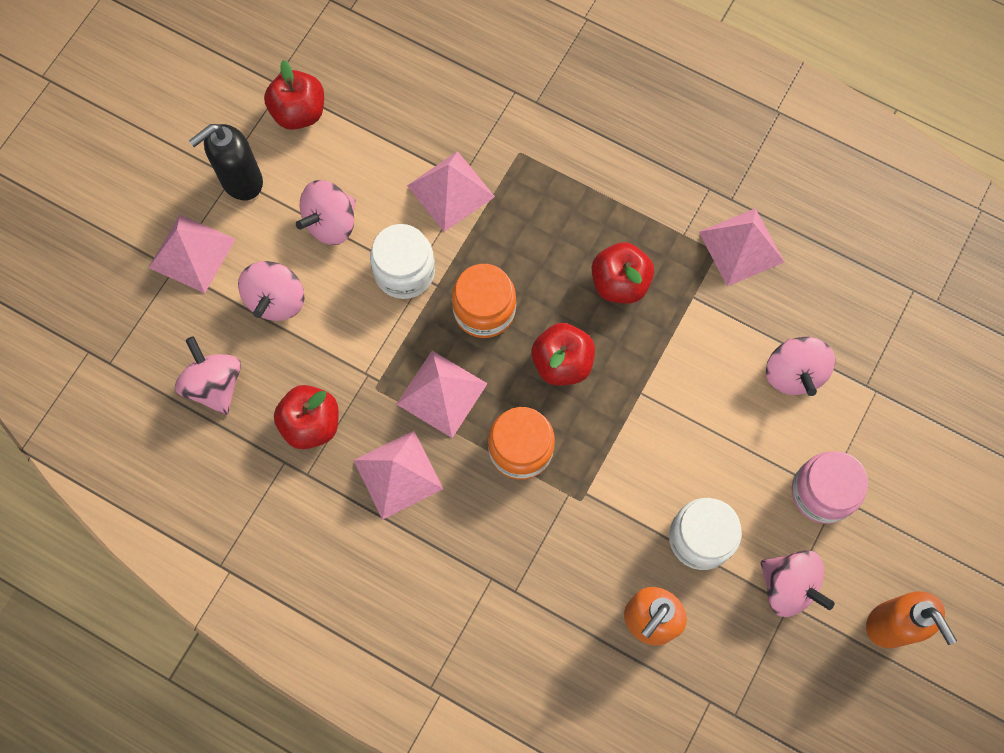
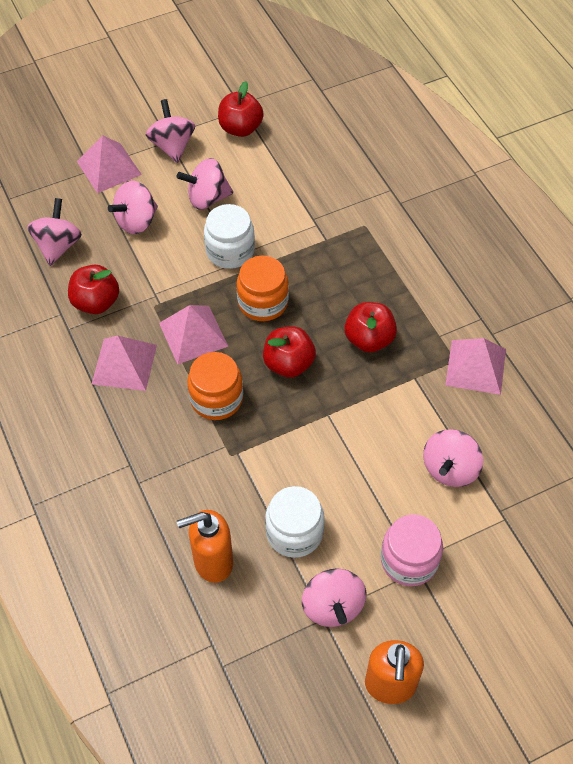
camera: 35 degrees right, 15 degrees down
black soap dispenser [189,124,263,200] -> pink spinning top [146,99,195,163]
pink pyramid [407,151,495,232] -> none

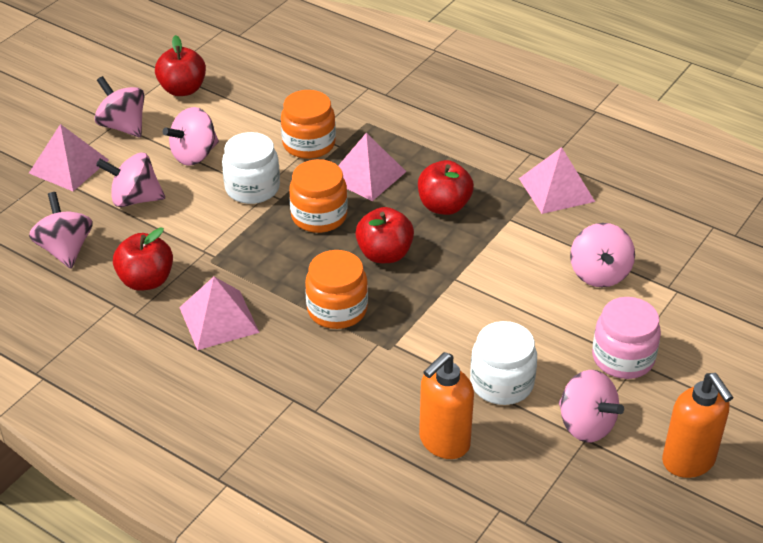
camera: 30 degrees left, 15 degrees down
pink spinning top [108,181,158,234] -> pink spinning top turned 75 degrees clockwise [96,153,165,207]
pink pyramid [159,305,228,365] -> pink pyramid moved to [338,133,406,201]
none -> orange jar [281,90,336,159]

